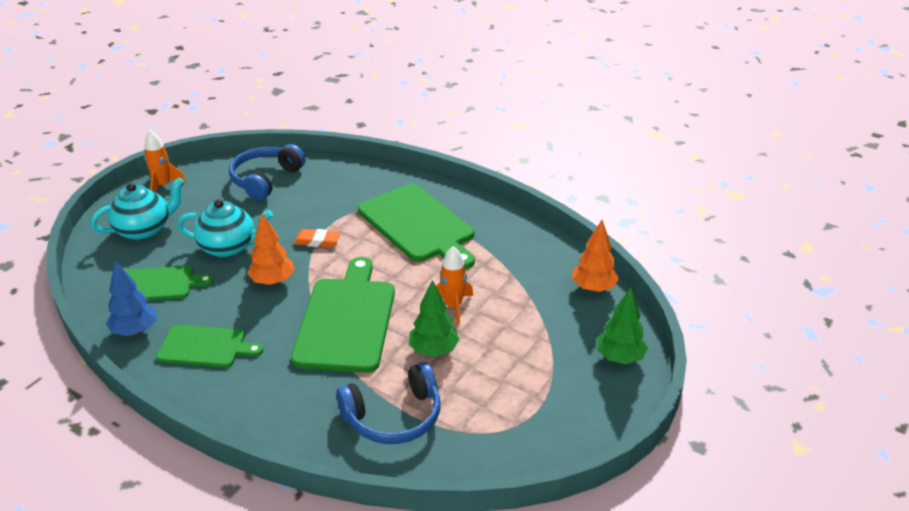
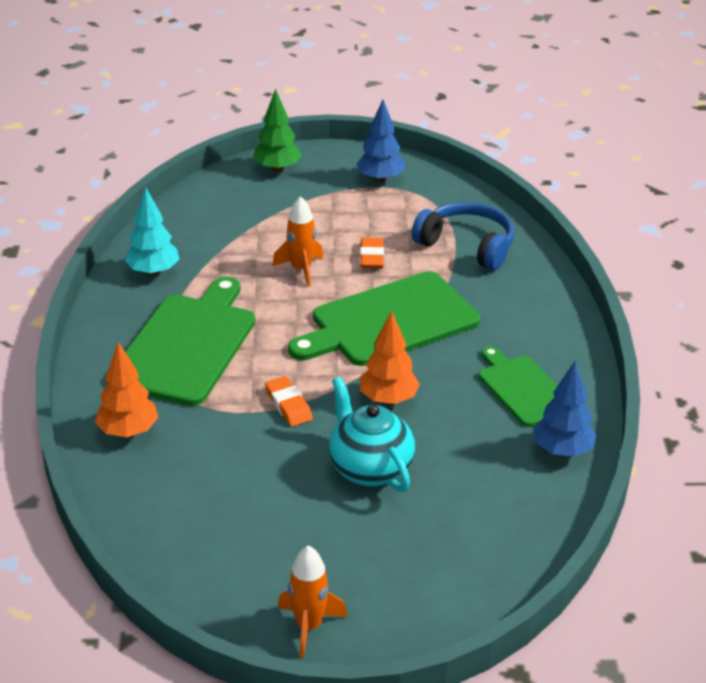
camera: 125 degrees left, 0 degrees up
turquoise teapot [91,177,184,240] -> none
green cutting board [125,266,214,301] -> none
blue headphones [229,144,306,201] -> none
green tree [409,280,459,357] -> orange eraser [360,238,384,268]
orange tree [572,220,619,292] -> orange tree moved to [95,342,159,437]
none -> turquoise tree [124,188,179,276]
none -> blue tree [356,100,405,183]

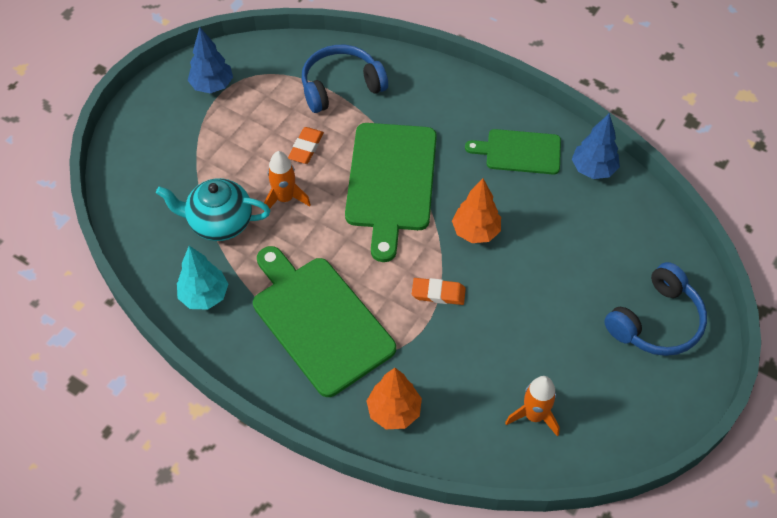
camera: 55 degrees left, 20 degrees up
green tree [253,89,302,172] -> none
orange rocket [278,545,347,658] -> orange rocket moved to [505,376,560,436]
turquoise teapot [329,377,415,492] -> turquoise teapot moved to [156,178,270,241]
orange eraser [360,238,384,268] -> orange eraser turned 75 degrees clockwise [288,127,324,164]
none -> blue headphones [604,262,707,356]

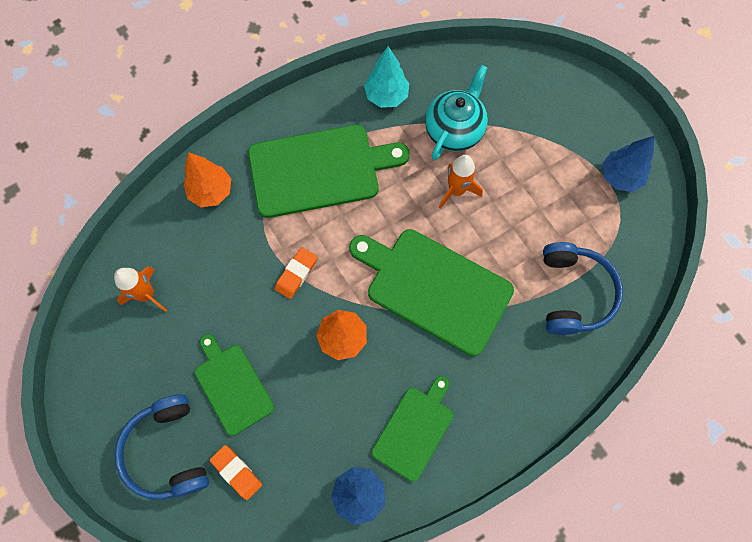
camera: 115 degrees right, 15 degrees up
orange eraser [288,127,324,164] -> orange eraser moved to [210,445,262,500]
none -> green cutting board [195,334,275,436]

